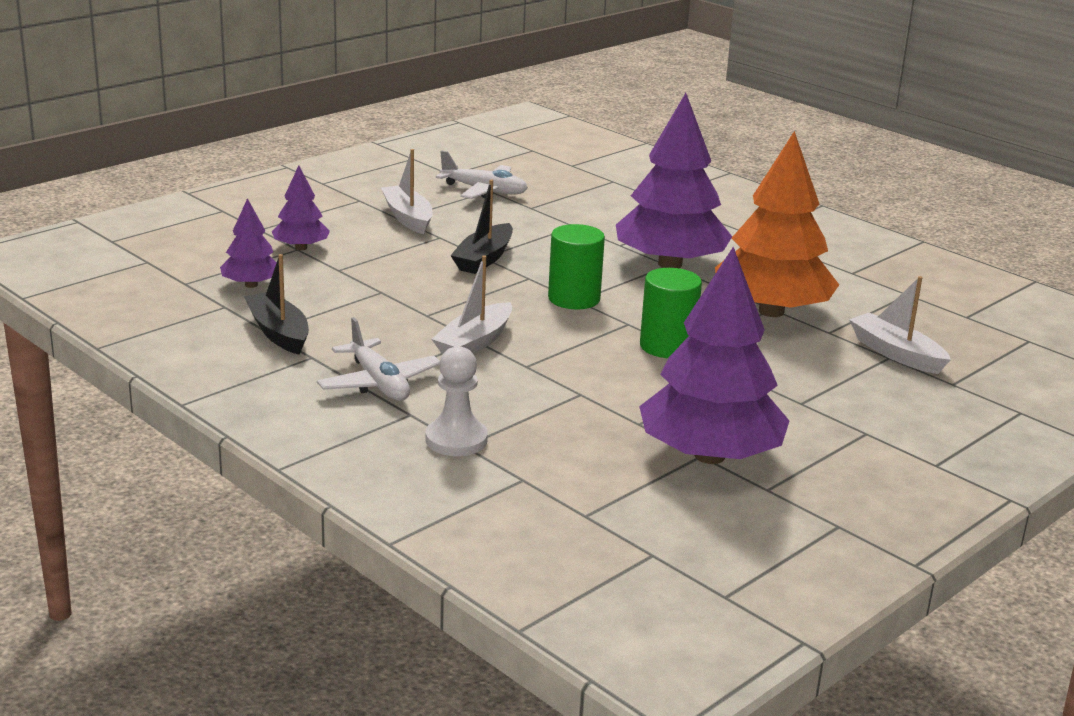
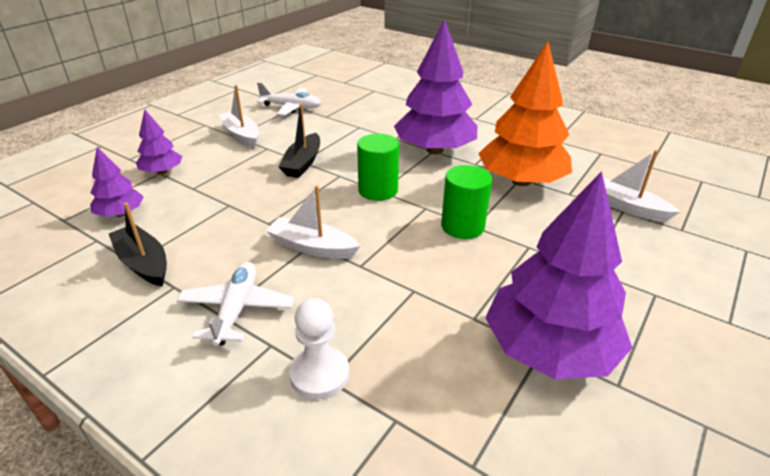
camera: 10 degrees left, 10 degrees up
white plane [317,317,440,401] -> white plane turned 135 degrees counterclockwise [177,262,294,346]
white boat [432,255,512,355] -> white boat turned 90 degrees clockwise [266,185,360,259]

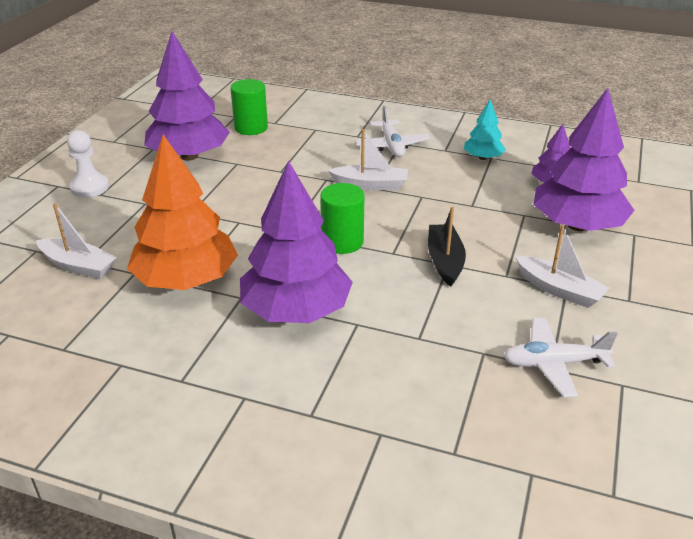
camera: 165 degrees right, 0 degrees up
black boat [109,202,167,286] -> turquoise tree [464,100,506,160]
purple tree [136,110,182,174] -> purple tree [533,88,635,231], size x2.03
white pawn [289,298,349,399] -> white pawn moved to [67,130,109,198]
green cylinder [441,165,492,239] -> green cylinder moved to [230,79,268,135]

